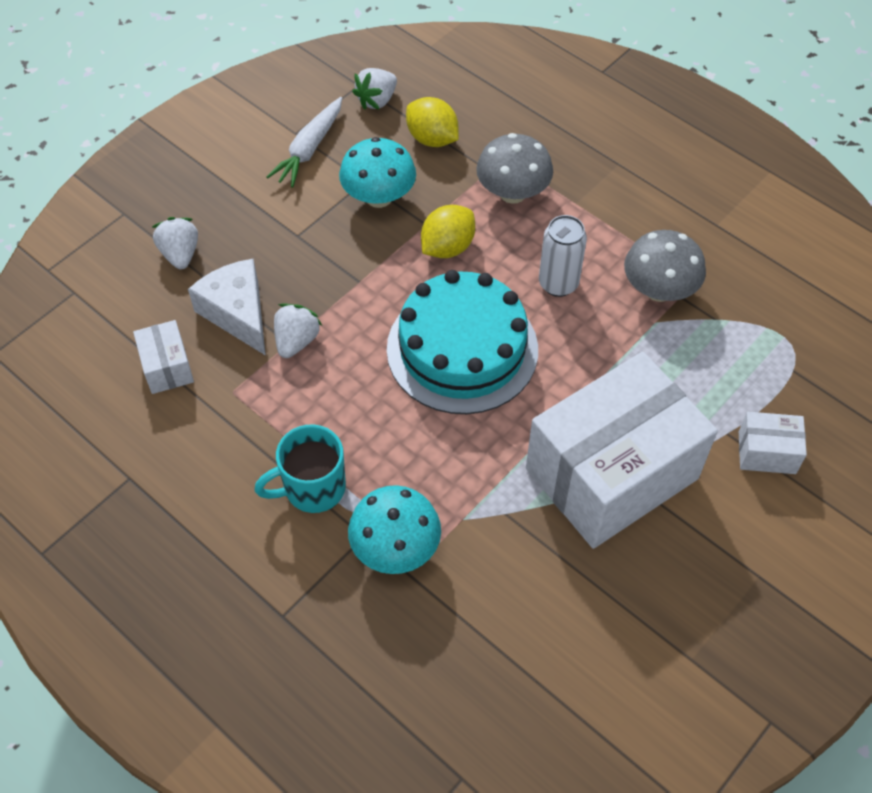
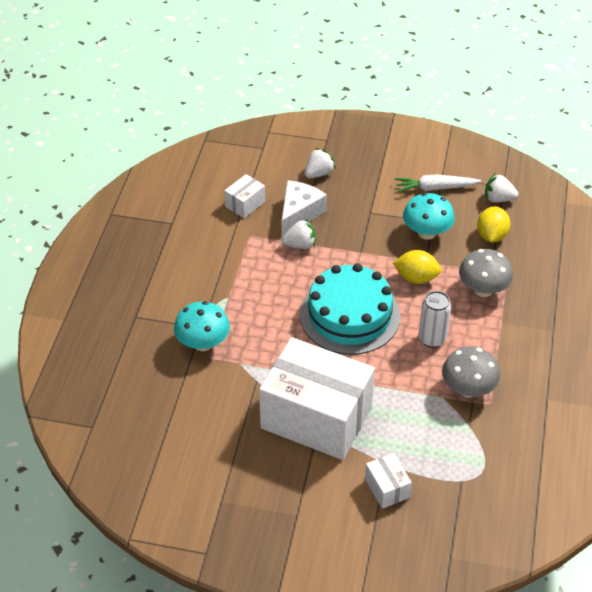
camera: 60 degrees right, 10 degrees down
turquoise mug [254,424,346,513] -> none

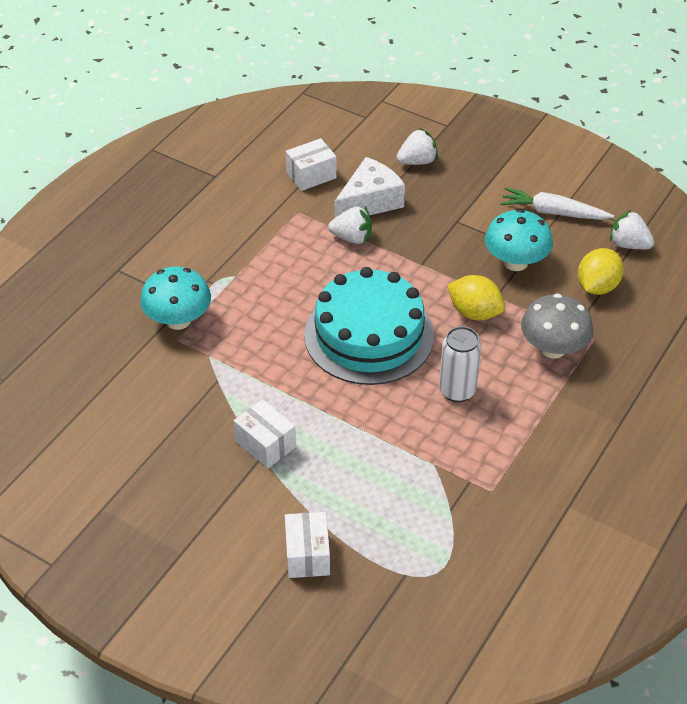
camera: 20 degrees right, 0 degrees up
white box [259,337,375,460] -> white box [234,399,296,468], size x0.41
grey mushroom [442,346,500,398] -> none

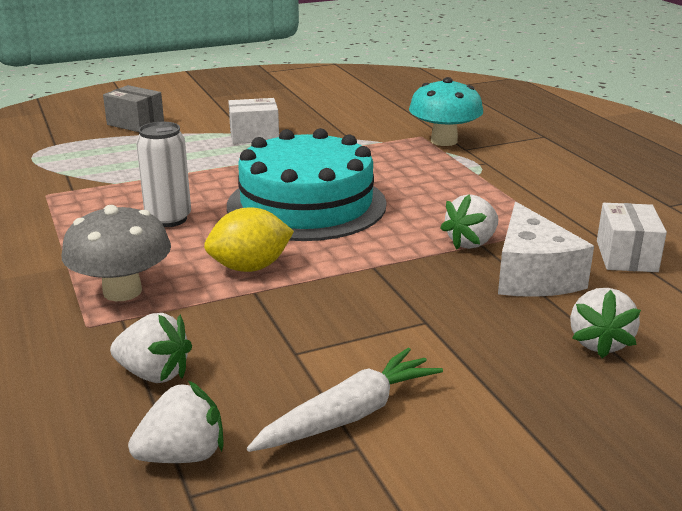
camera: 125 degrees right, 20 degrees down
white box [285,512,330,578] -> grey box [103,85,164,132]
turquoise mushroom [485,209,553,271] -> none
yellow lemon [578,248,624,295] -> white strawberry [110,313,192,383]

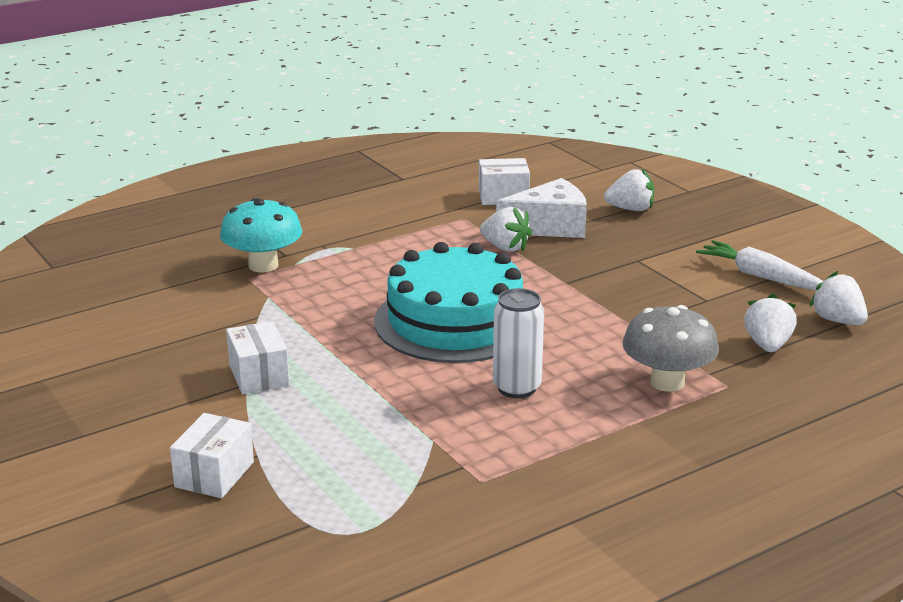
camera: 100 degrees left, 0 degrees up
grey box [103,85,164,132] -> white box [170,413,254,498]
yellow lemon [204,207,294,272] -> none

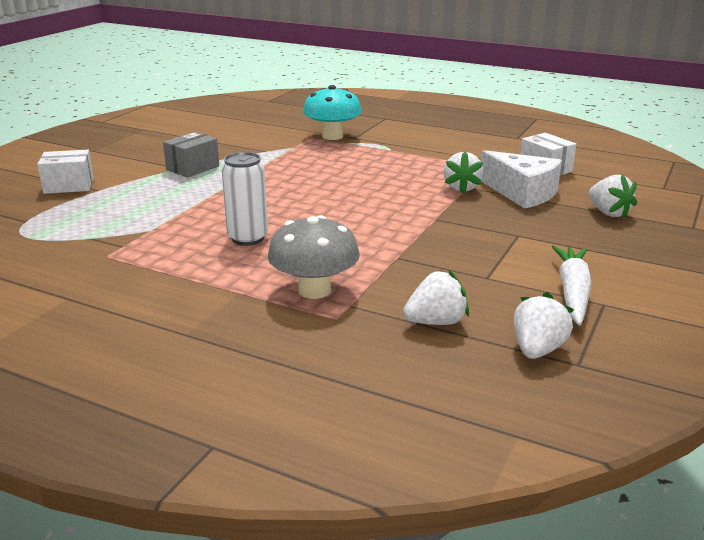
camera: 60 degrees right, 0 degrees up
white box [226,321,290,394] -> grey box [163,132,219,178]
turquoise cake [374,242,523,363] -> none

